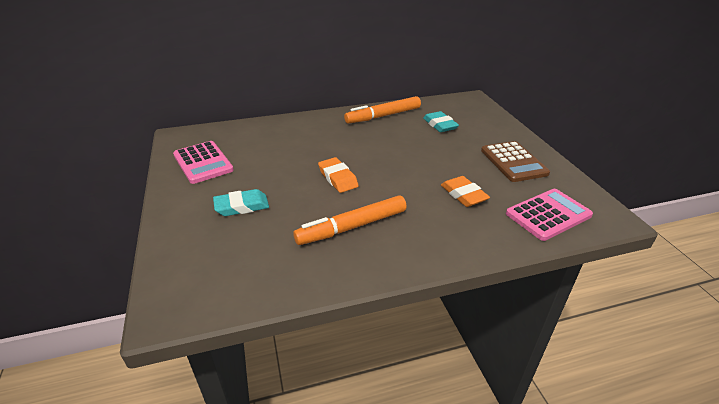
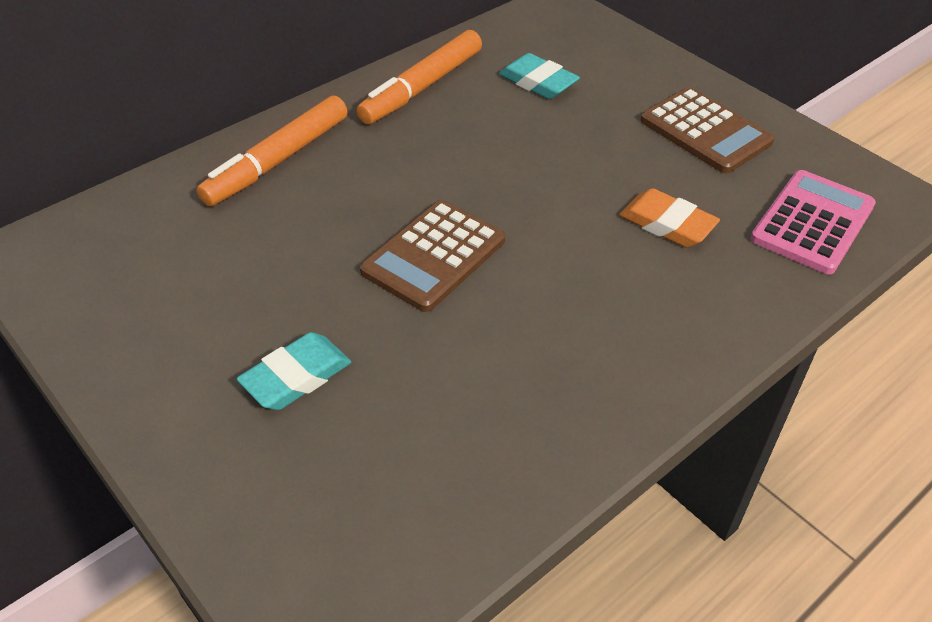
camera: 25 degrees left, 10 degrees up
pink calculator [173,141,234,184] -> none
orange marker [293,195,407,245] -> orange marker moved to [196,95,348,207]
orange eraser [318,157,359,193] -> brown calculator [360,200,505,312]

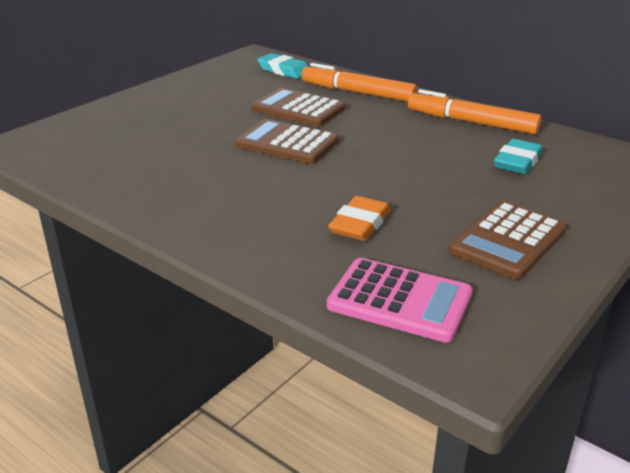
camera: 80 degrees right, 15 degrees down
turquoise eraser [237,332,351,410] -> turquoise eraser moved to [257,53,308,79]
none -> brown calculator [252,88,346,127]

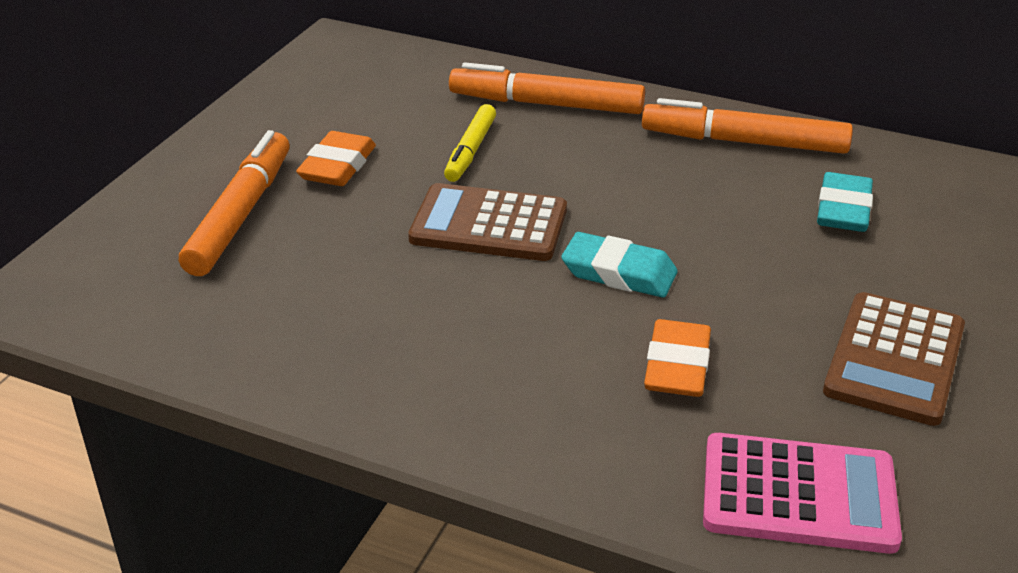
camera: 15 degrees left, 5 degrees up
brown calculator [252,88,346,127] -> yellow marker [444,104,496,182]
turquoise eraser [257,53,308,79] -> turquoise eraser moved to [561,232,678,298]
none -> orange marker [179,130,290,276]
none -> orange eraser [296,131,376,186]

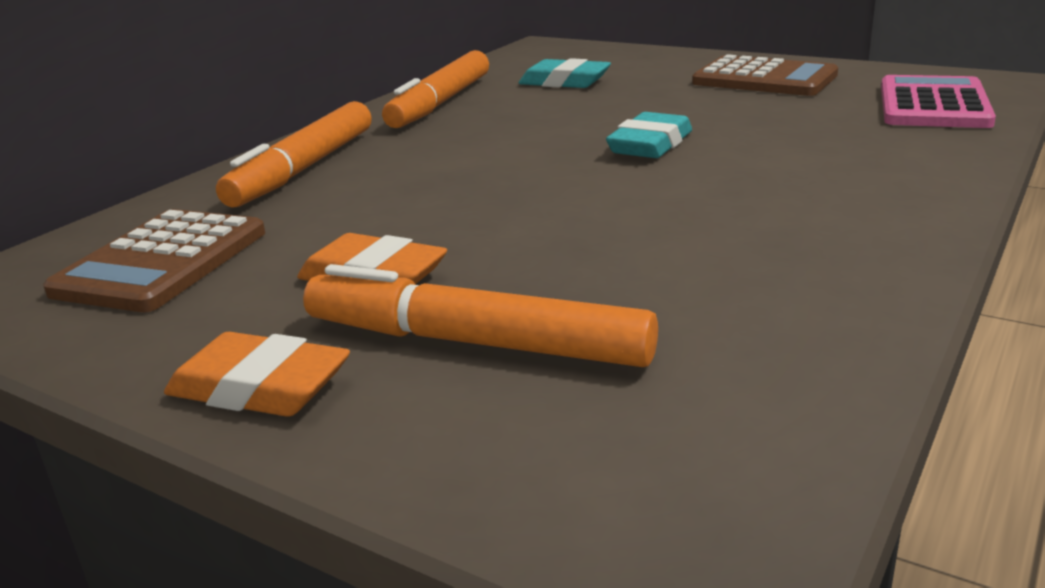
camera: 80 degrees left, 10 degrees down
brown calculator [408,183,567,261] -> brown calculator moved to [43,209,265,312]
yellow marker [444,104,496,182] -> none
orange eraser [644,319,711,397] -> orange eraser moved to [164,332,350,417]

